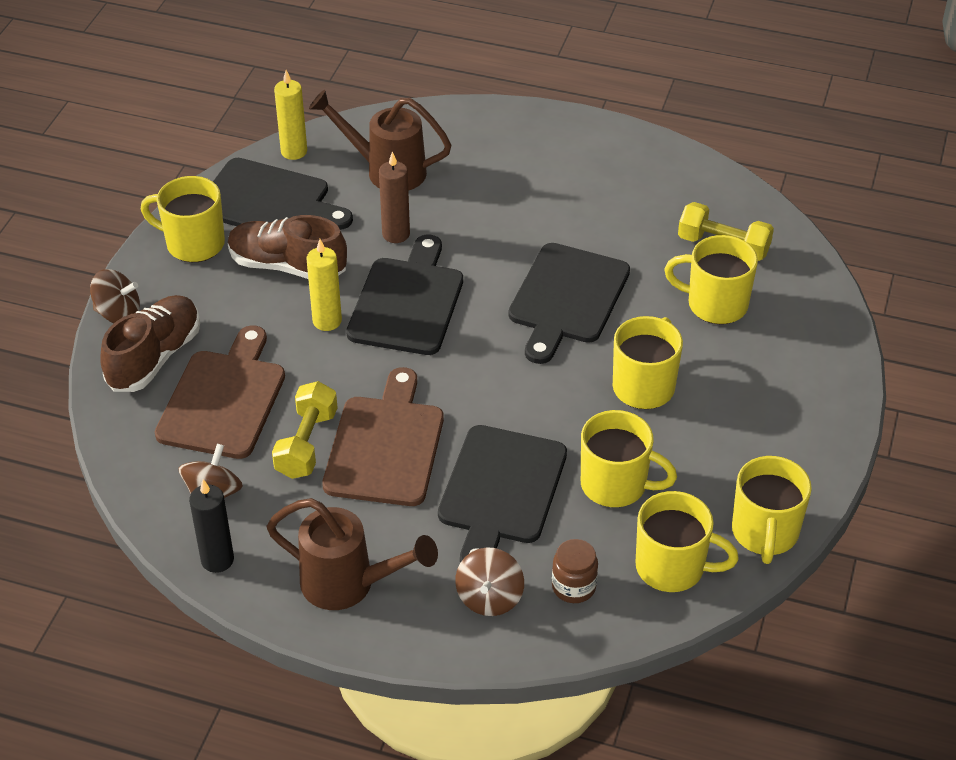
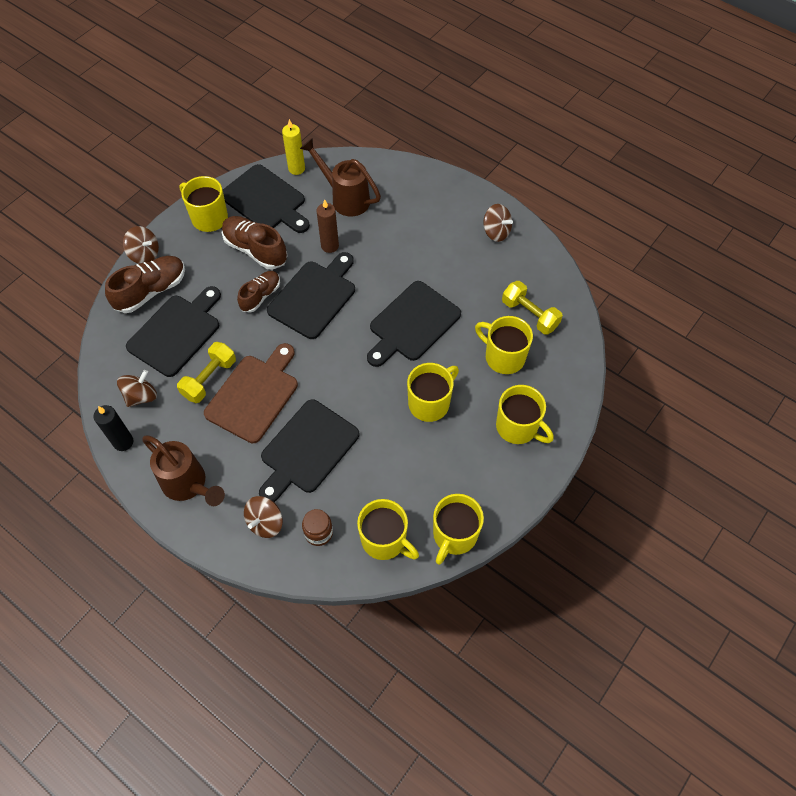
camera: 20 degrees right, 15 degrees up
brown cutting board [155,325,285,459] -> black cutting board [126,286,221,377]
yellow candle [307,239,342,331] -> brown shoe [237,271,280,313]
yellow mug [581,410,677,507] -> yellow mug moved to [496,385,554,444]
none -> brown spinning top [483,204,513,242]

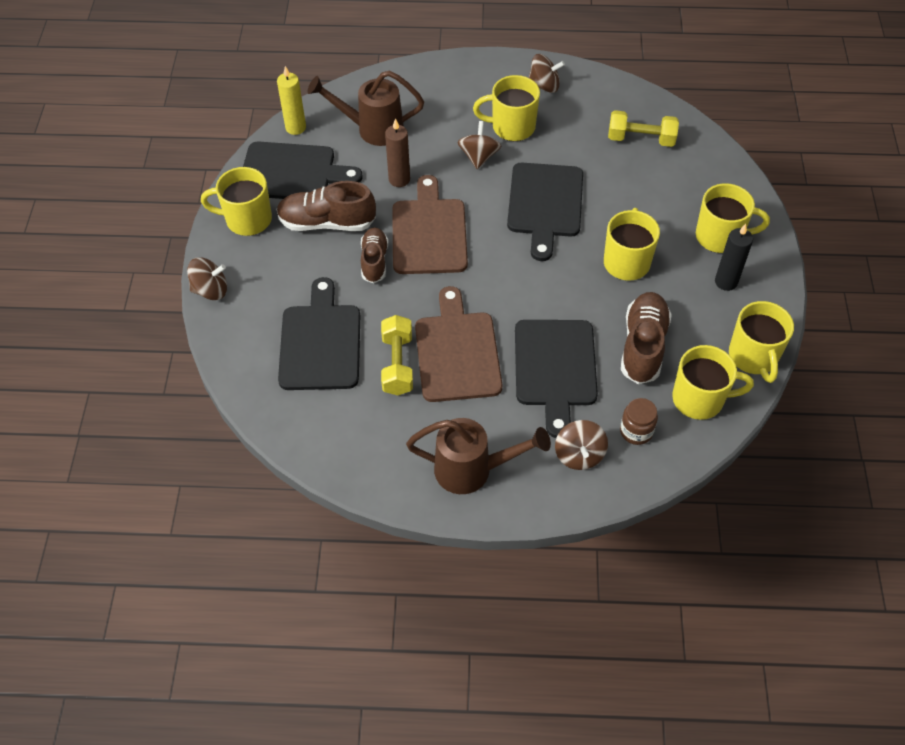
camera: 35 degrees left, 5 degrees down
black candle [94,405,133,451] -> black candle moved to [715,224,753,291]
brown shoe [105,256,185,313] -> brown shoe moved to [621,292,672,384]
brown spinning top [117,370,157,407] -> brown spinning top moved to [457,121,501,169]
black cutting board [267,252,355,339] -> brown cutting board [392,175,468,274]
yellow mug [475,316,533,374] -> yellow mug moved to [473,75,540,141]

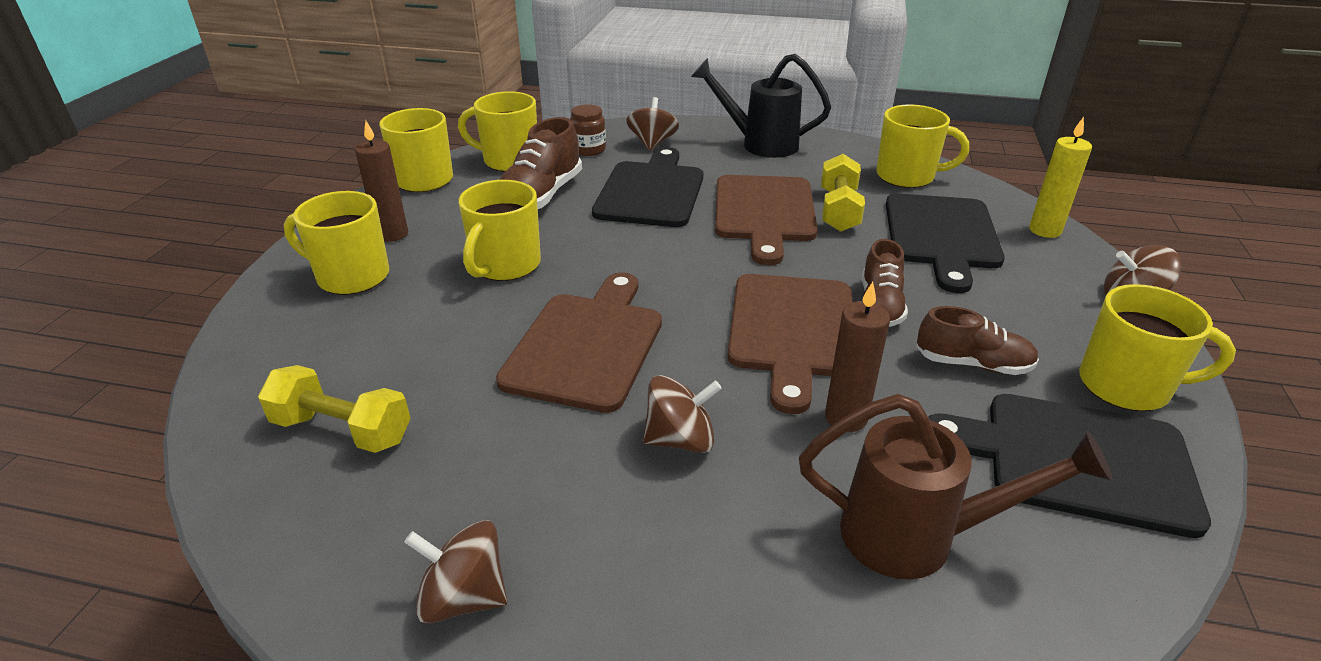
camera: 170 degrees left, 20 degrees down
brown shoe [276,181,376,231] -> brown shoe [916,306,1039,375], size x0.65
yellow candle [277,66,306,135] -> yellow candle moved to [1029,117,1092,238]
brown watering can [406,418,551,494] -> black watering can [691,54,831,158]
brown spinning top [457,121,501,169] -> brown spinning top turned 120 degrees counterclockwise [643,375,722,453]
yellow mug [473,75,540,141] -> yellow mug moved to [876,104,969,188]
black cutting board [507,163,583,261] -> brown cutting board [496,272,662,413]
black candle [715,224,753,291] -> brown candle [355,121,408,242]

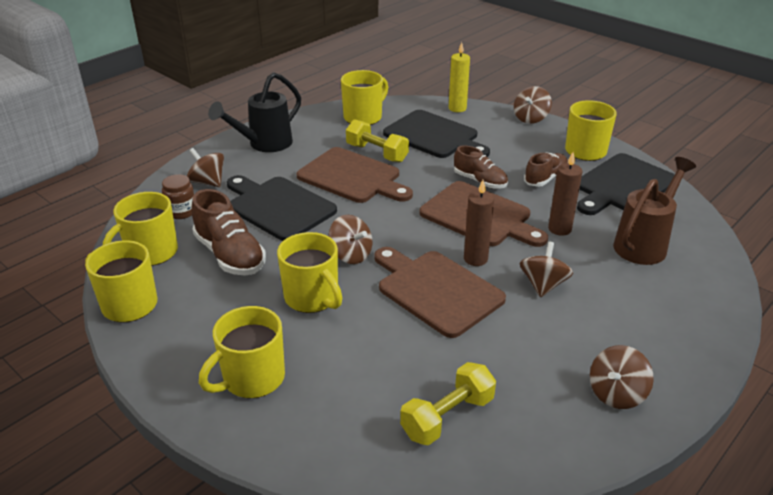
camera: 60 degrees left, 0 degrees up
brown candle [355,121,408,242] -> brown candle moved to [464,180,494,266]
none -> brown spinning top [328,215,372,264]

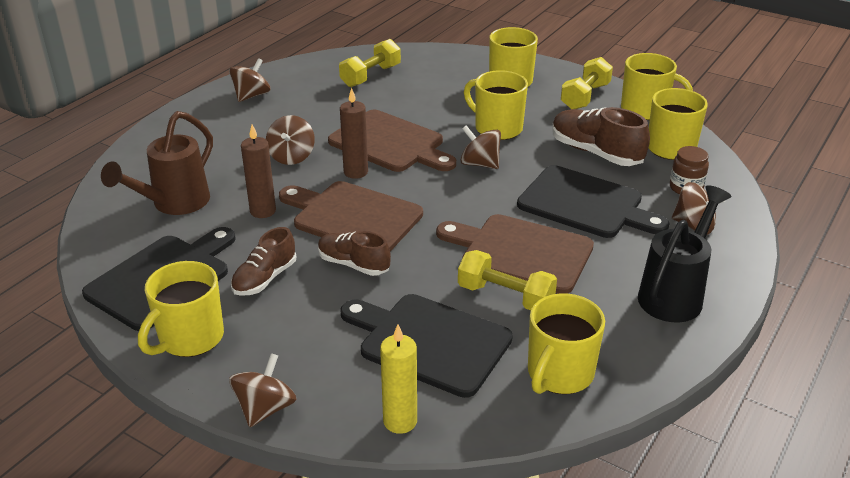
camera: 170 degrees right, 0 degrees up
none -> yellow dumbbell [561,57,613,109]

